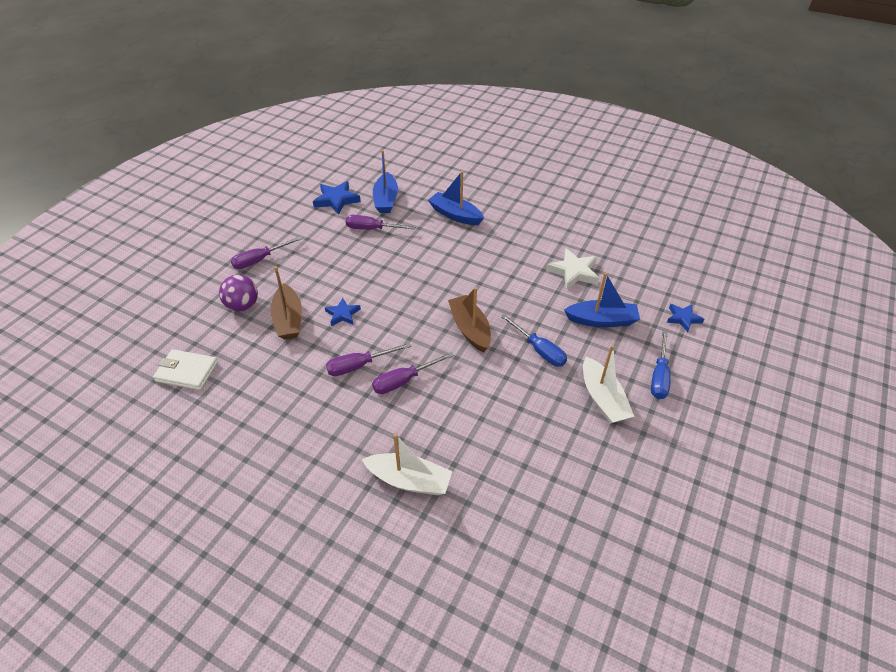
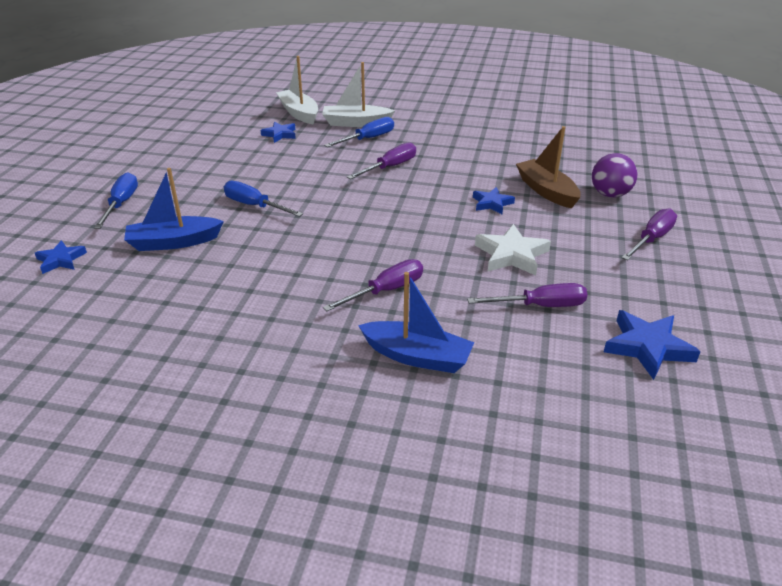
camera: 165 degrees right, 10 degrees down
white wallet [153,349,218,390] -> none
purple screwdriver [326,343,411,376] -> purple screwdriver moved to [323,259,423,311]
blue boat [373,150,398,213] -> none
brown boat [448,287,491,352] -> none
white star [546,249,599,290] -> white star moved to [475,224,551,275]
white boat [583,345,634,424] -> white boat moved to [276,56,318,125]
none -> blue star [261,122,296,143]
none -> blue screwdriver [324,117,394,147]

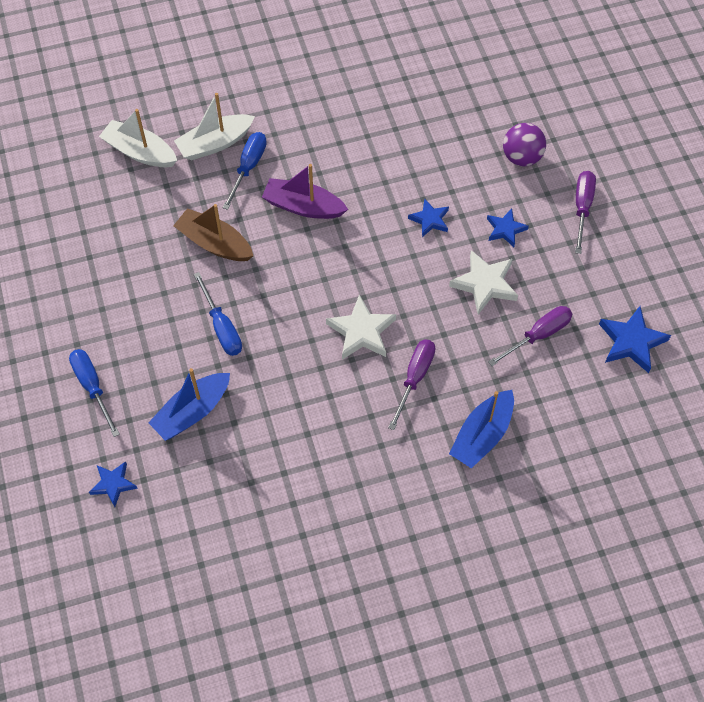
camera: 30 degrees left, 25 degrees up
blue screwdriver [224,181,303,217] -> blue screwdriver turned 120 degrees counterclockwise [193,272,242,356]
blue star [261,122,296,143] -> blue star moved to [487,208,529,247]
purple screwdriver [347,142,416,179] -> purple boat [262,164,348,219]
blue boat [358,272,474,373] -> blue boat turned 135 degrees clockwise [449,390,514,469]
brown boat [516,126,581,208] -> brown boat moved to [173,204,253,261]
none -> white star [326,295,396,360]

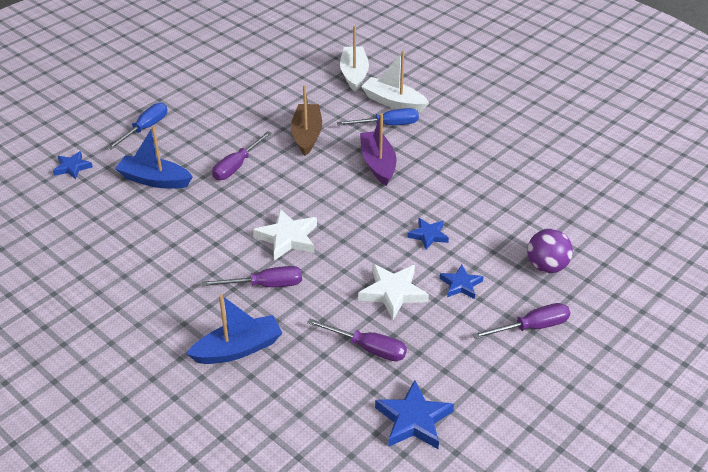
camera: 60 degrees right, 20 degrees down
blue screwdriver [193,272,242,356] -> purple screwdriver [212,131,272,180]
blue boat [449,390,514,469] -> blue boat turned 150 degrees clockwise [187,294,282,364]

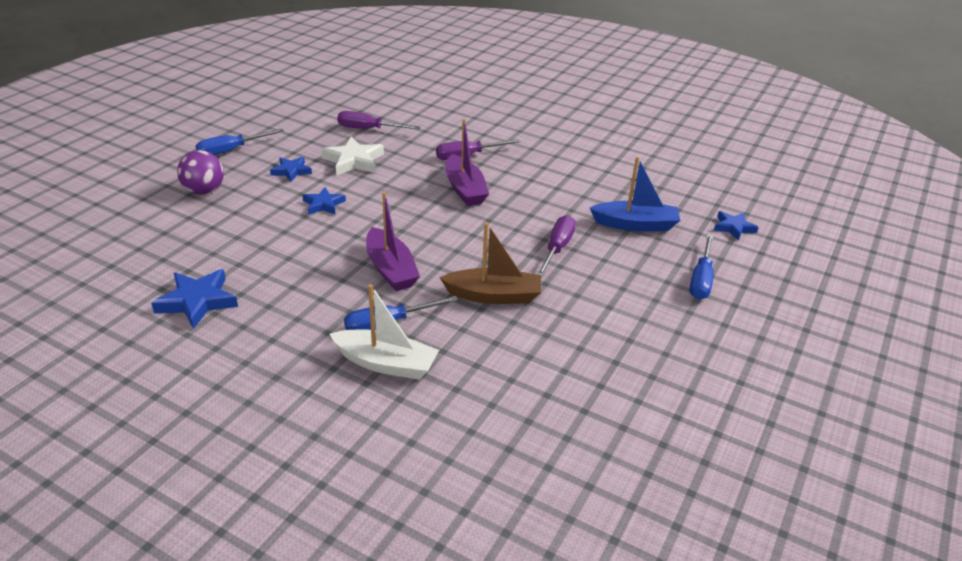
camera: 165 degrees right, 5 degrees down
blue boat [187,294,282,364] -> none
white star [253,209,317,261] -> purple boat [446,119,489,206]
brown boat [291,85,322,156] -> brown boat turned 75 degrees counterclockwise [439,222,541,304]
white boat [340,26,369,92] -> none
blue star [375,380,454,449] -> blue star moved to [151,269,238,329]
purple screwdriver [472,303,570,339] -> blue screwdriver [196,129,284,155]

